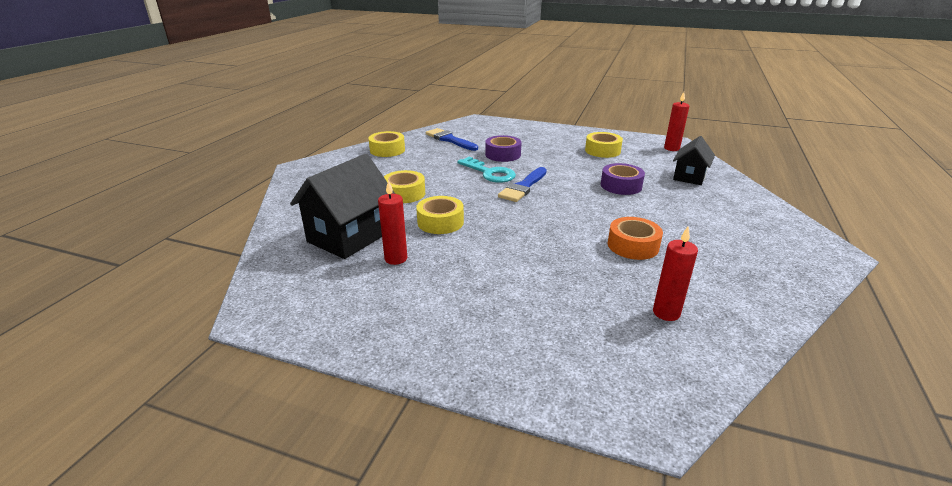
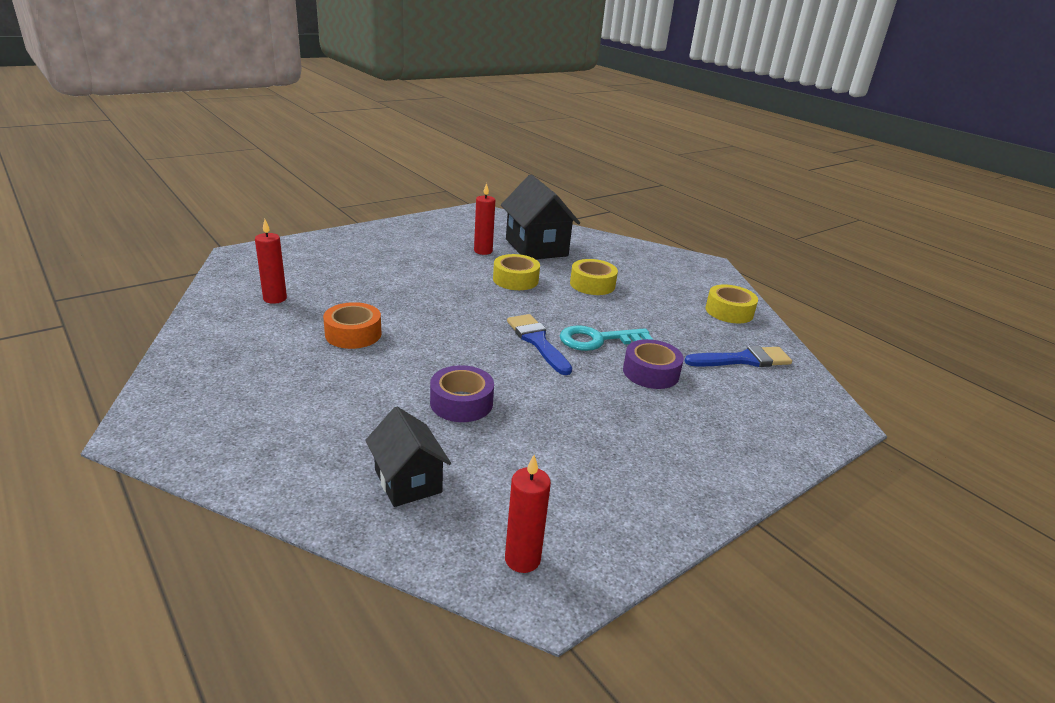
camera: 120 degrees right, 0 degrees up
yellow tape [585,132,623,158] -> none

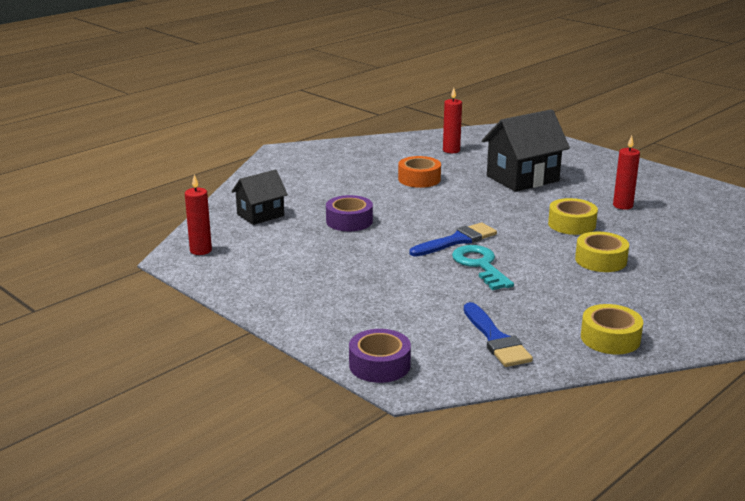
camera: 85 degrees right, 5 degrees down
black house [501,174,580,259] -> black house moved to [482,109,570,192]
purple tape [623,339,684,389] -> purple tape moved to [349,329,411,383]

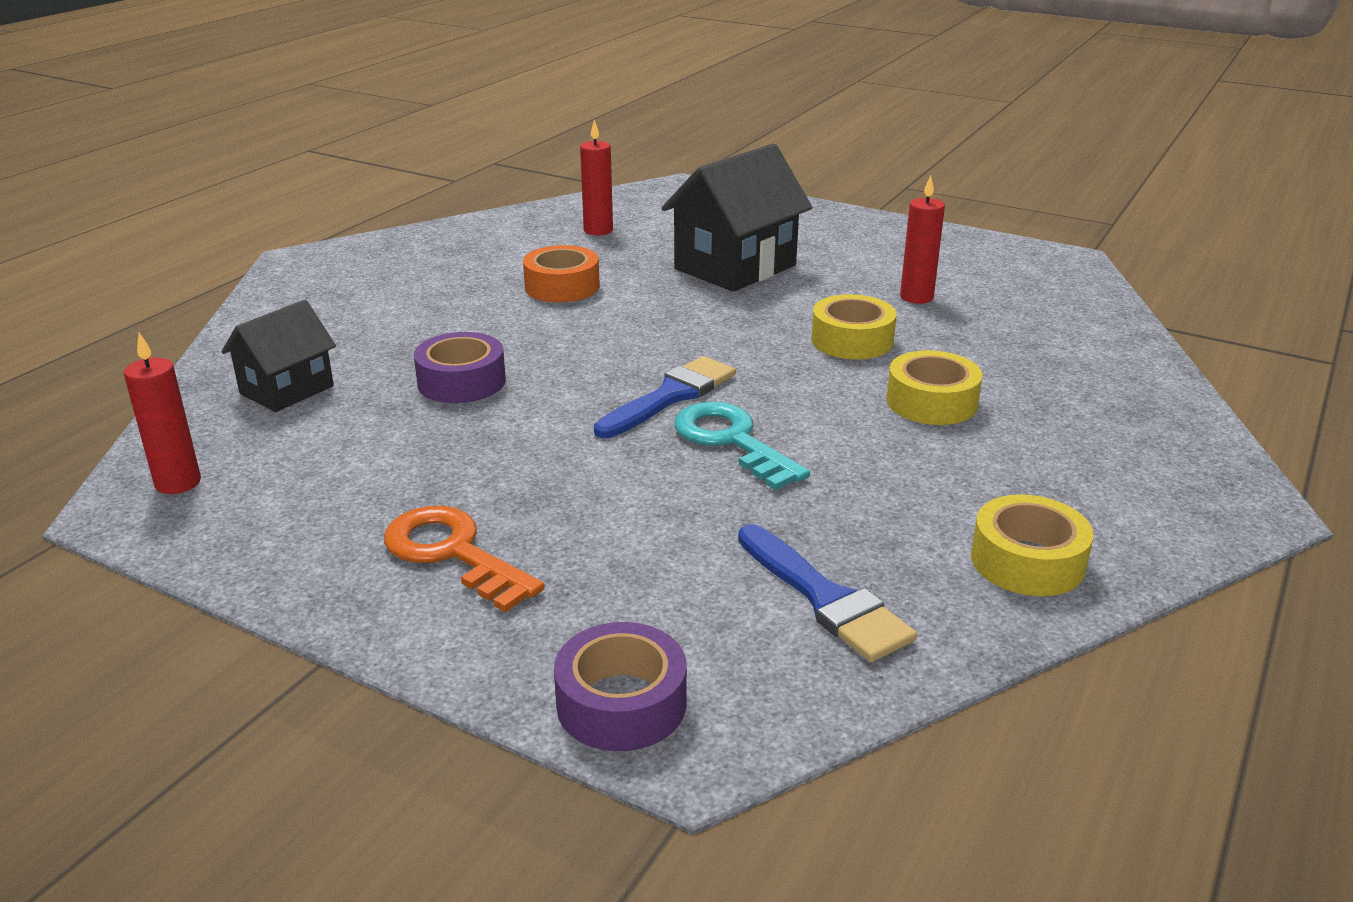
camera: 15 degrees left, 5 degrees up
none -> orange key [384,506,545,612]

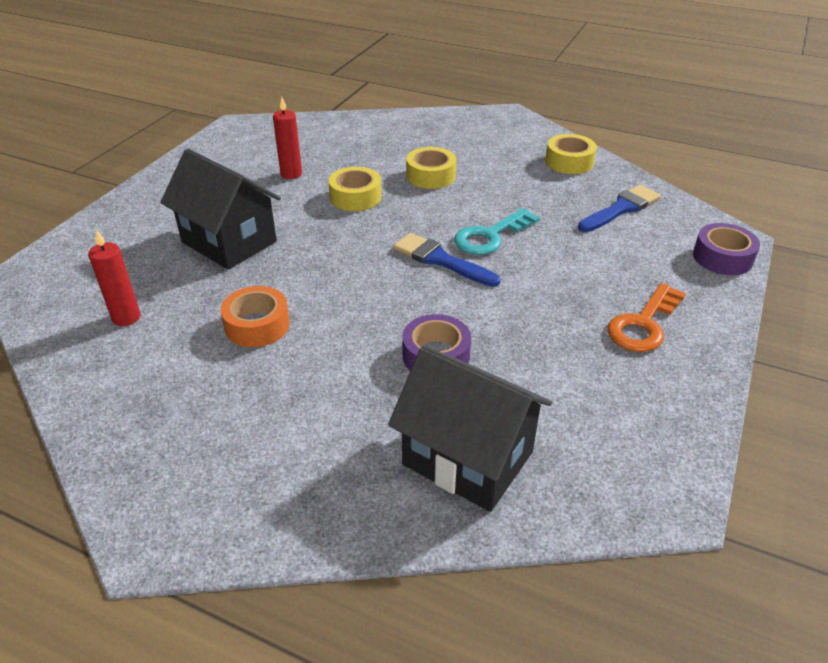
camera: 95 degrees left, 10 degrees up
red candle [124,333,201,494] -> none
black house [221,300,336,412] -> black house [388,346,552,512], size x1.65

